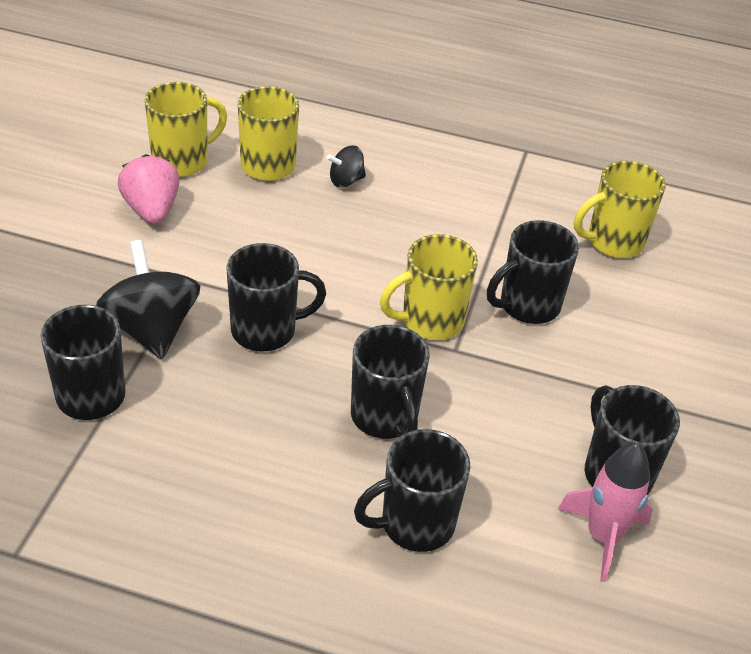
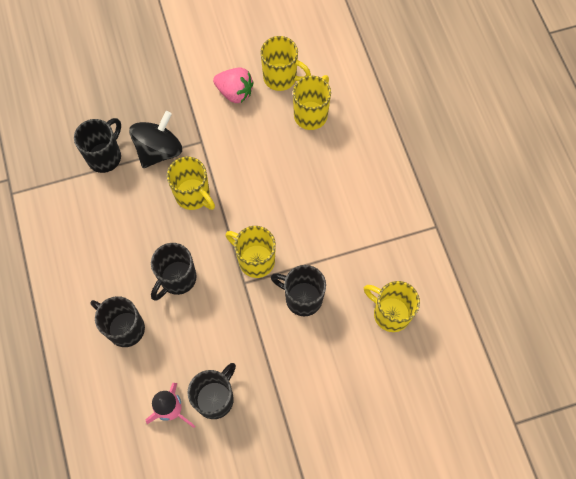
camera: 60 degrees right, 25 degrees up
pink strawberry [118,154,180,224] -> pink strawberry turned 75 degrees clockwise [213,67,254,103]
black mug [227,243,326,351] -> yellow mug [167,157,215,210]
black spinning top [327,145,366,188] -> none

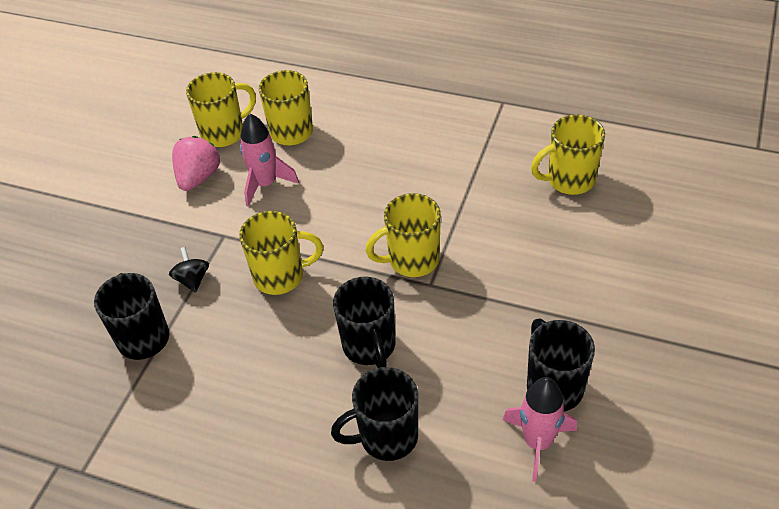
camera: 50 degrees left, 20 degrees down
black spinning top [129,111,182,168] -> black spinning top [169,247,209,293], size x0.50
pink strawberry [213,67,254,103] -> pink strawberry turned 45 degrees counterclockwise [172,136,220,191]
black mug [271,265,326,316] -> none
none -> pink rocket [240,114,299,206]

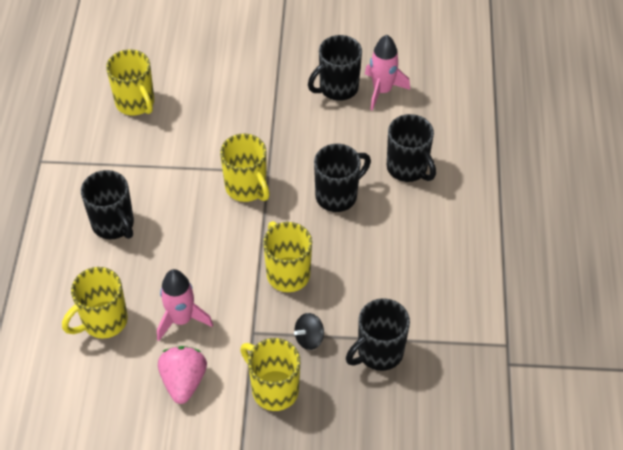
camera: 110 degrees left, 5 degrees up
pink strawberry [172,136,220,191] -> pink strawberry turned 90 degrees clockwise [158,346,207,404]
yellow mug [186,72,256,147] -> yellow mug moved to [240,338,300,411]
none -> black mug [81,170,134,239]

